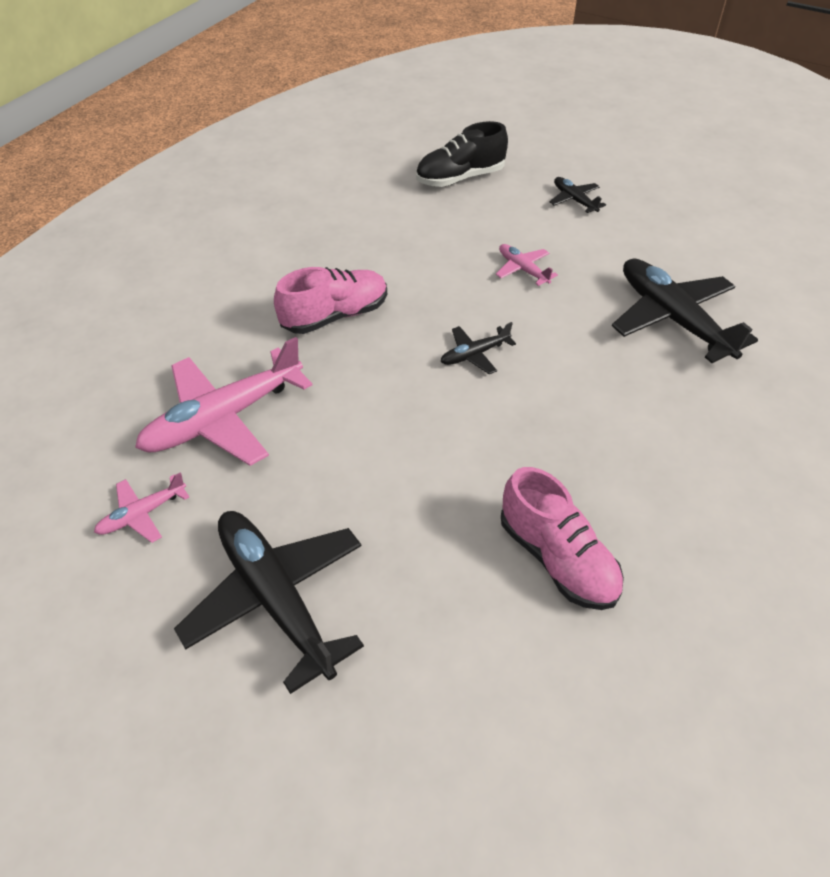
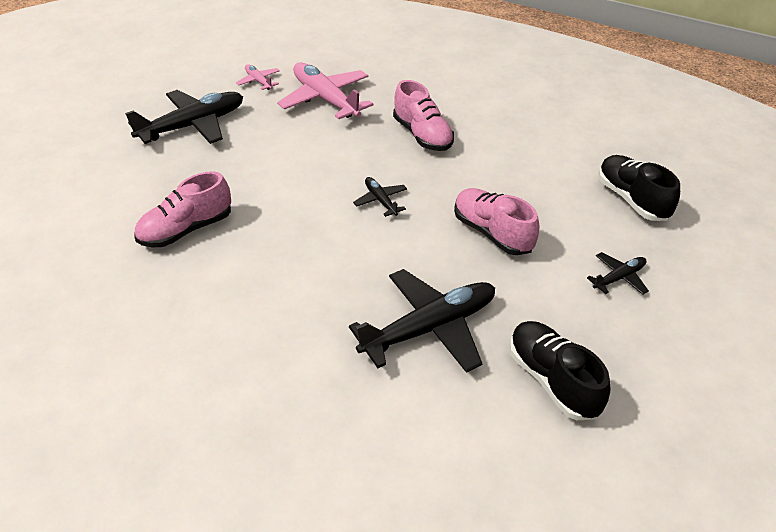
camera: 90 degrees right, 5 degrees down
pink plane [496,244,558,286] -> pink shoe [454,188,539,255]
none -> black shoe [510,321,610,420]

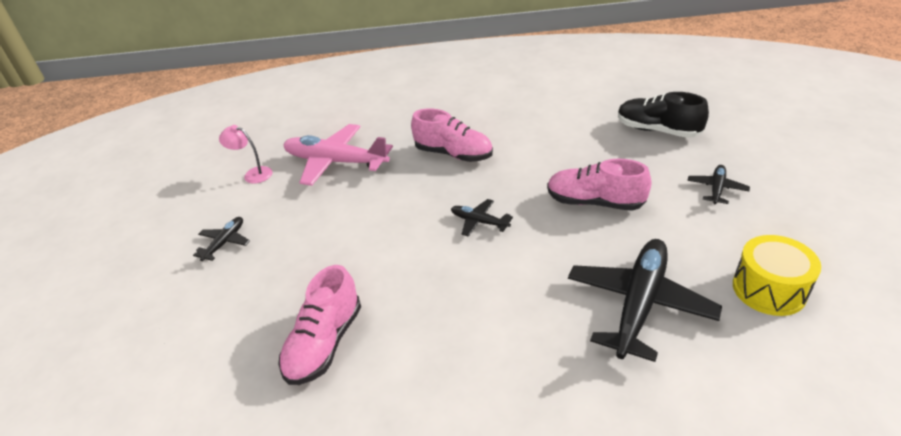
camera: 30 degrees left, 5 degrees down
black plane [125,90,243,144] -> black plane [193,217,250,261], size x0.48
pink plane [236,64,279,90] -> pink lamp [219,125,273,184]
black shoe [510,321,610,420] -> yellow drum [733,235,821,316]

